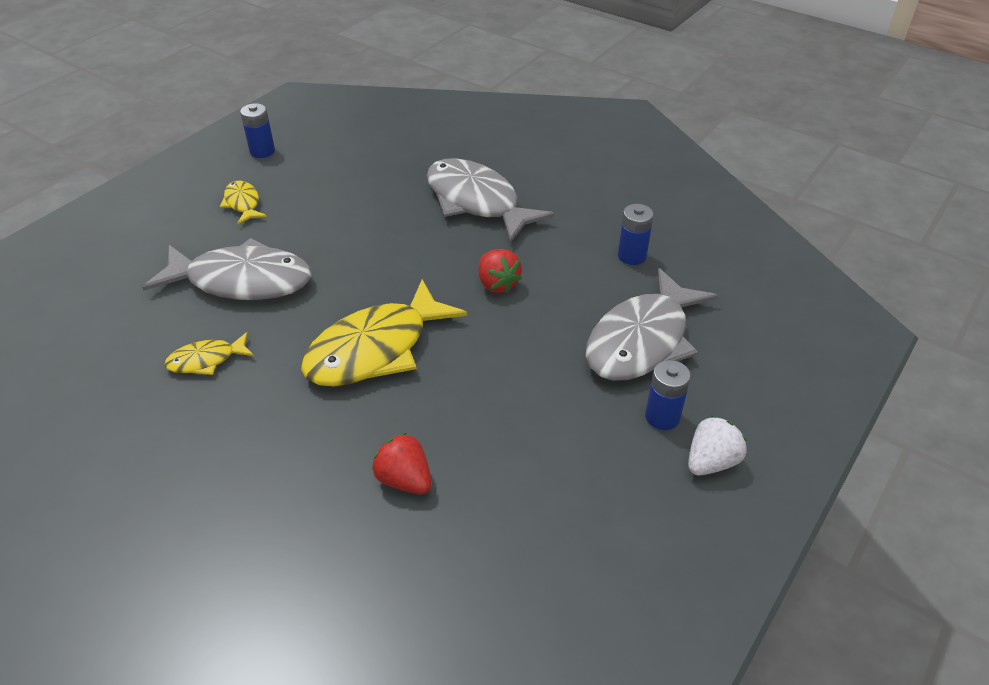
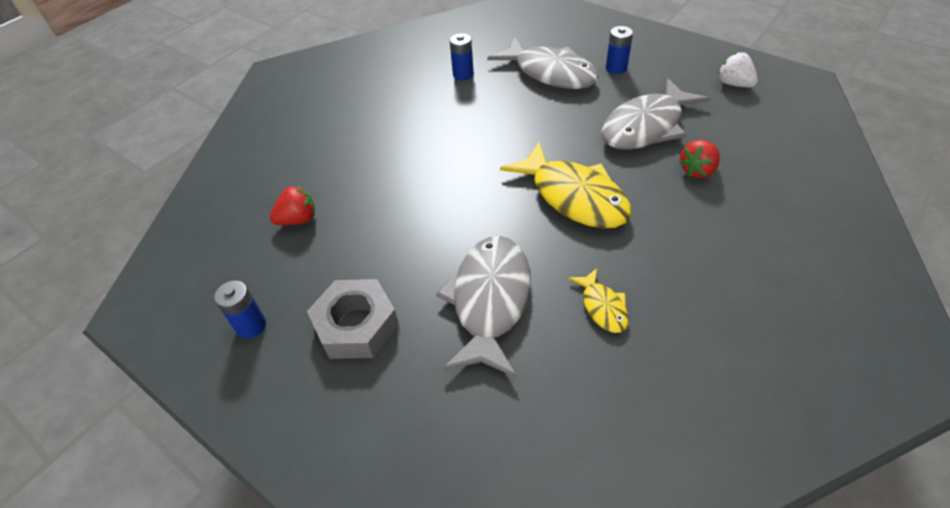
camera: 85 degrees left, 5 degrees up
yellow fish [220,180,267,224] -> grey nut [307,279,399,359]
grey fish [426,158,555,243] -> grey fish moved to [601,78,710,150]
red strawberry [479,249,522,293] -> red strawberry moved to [270,185,315,225]
white strawberry [688,416,747,476] -> white strawberry moved to [718,52,758,87]

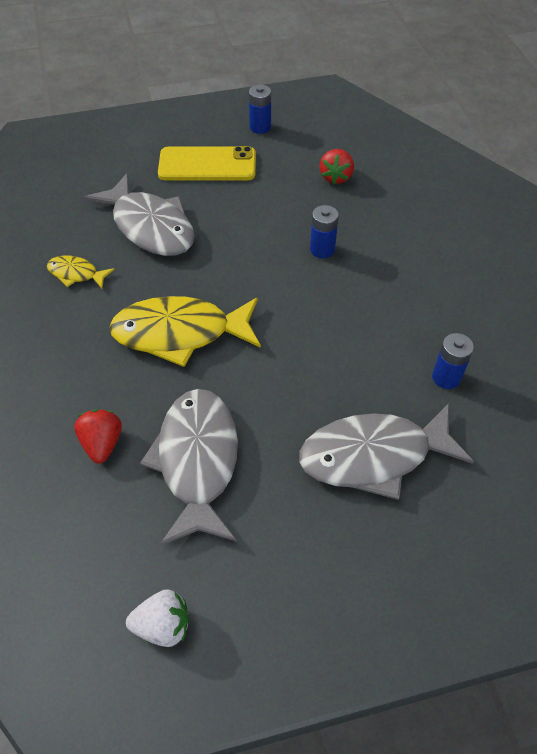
camera: 125 degrees right, 5 degrees up
grey nut [307,279,399,359] -> yellow phone [158,146,256,181]
blue battery [606,26,633,74] -> blue battery moved to [310,205,339,258]

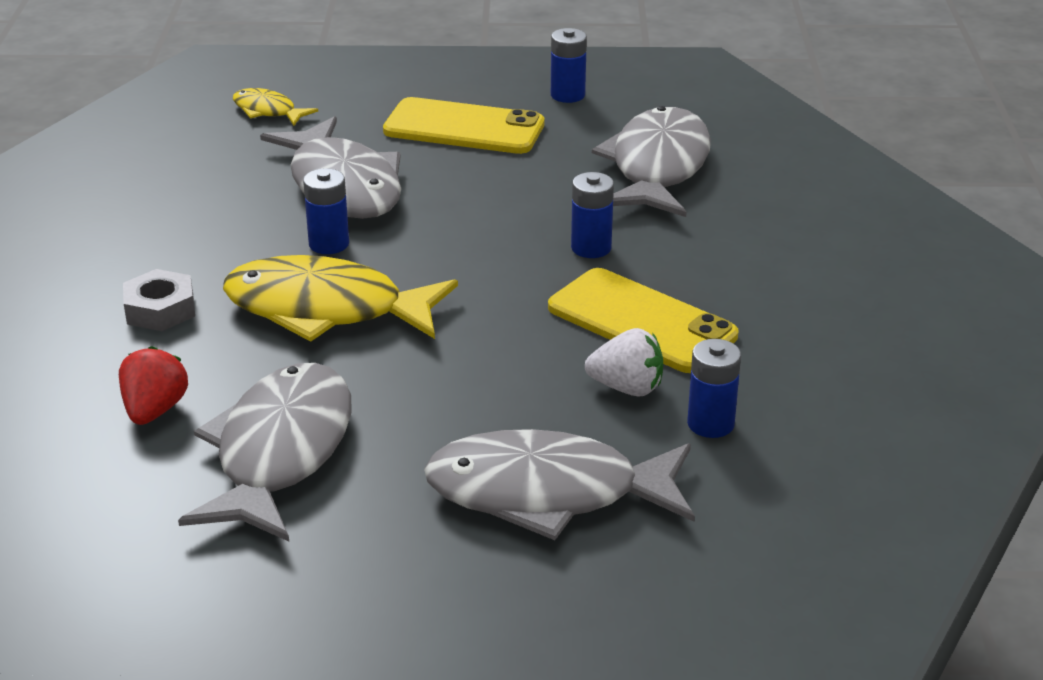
camera: 15 degrees right, 20 degrees down
yellow fish [47,256,115,288] -> yellow fish moved to [233,88,318,126]
white strawberry [126,589,189,647] -> white strawberry moved to [585,328,663,397]
red strawberry [319,149,354,184] -> grey fish [592,106,711,217]
none -> grey nut [123,269,195,331]
none -> blue battery [303,168,349,254]
none -> yellow phone [548,268,738,373]

